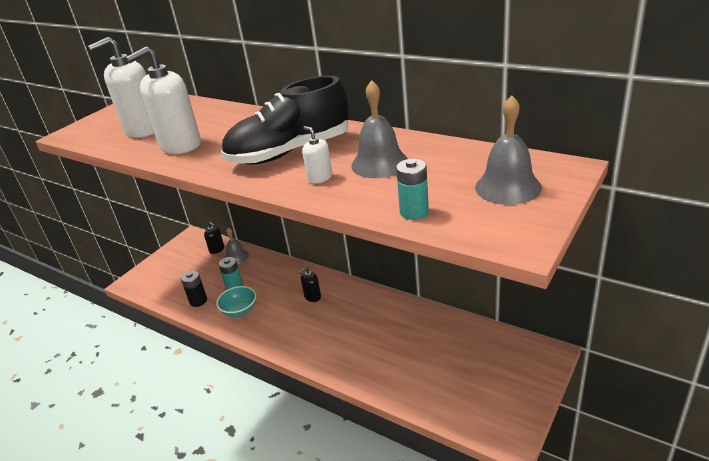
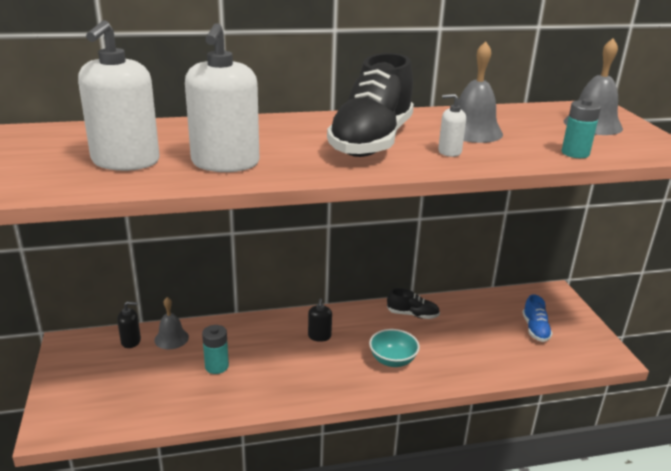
camera: 50 degrees left, 5 degrees down
black battery [181,270,207,307] -> none
turquoise bowl [216,286,256,317] -> turquoise bowl moved to [369,329,420,367]
none -> black shoe [387,288,440,319]
none -> blue shoe [522,294,553,342]

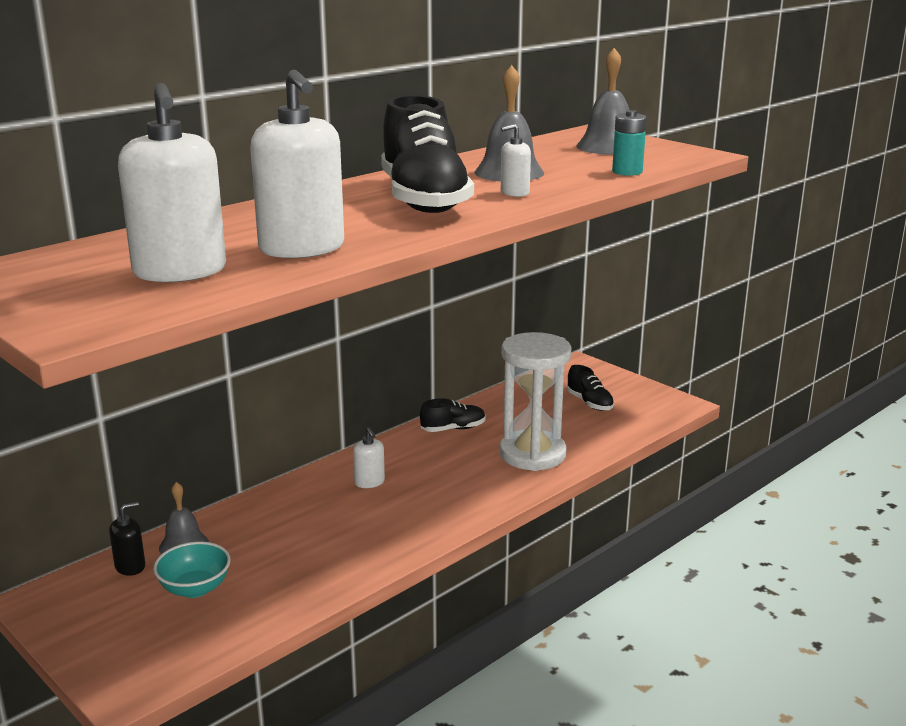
camera: 30 degrees left, 5 degrees down
turquoise battery [202,325,229,374] -> none
black soap dispenser [308,298,332,342] -> white soap dispenser [353,427,385,488]
turquoise bowl [369,329,420,367] -> turquoise bowl moved to [153,542,231,598]
blue shoe [522,294,553,342] -> black shoe [567,365,614,411]
none -> white hourglass [499,332,571,471]

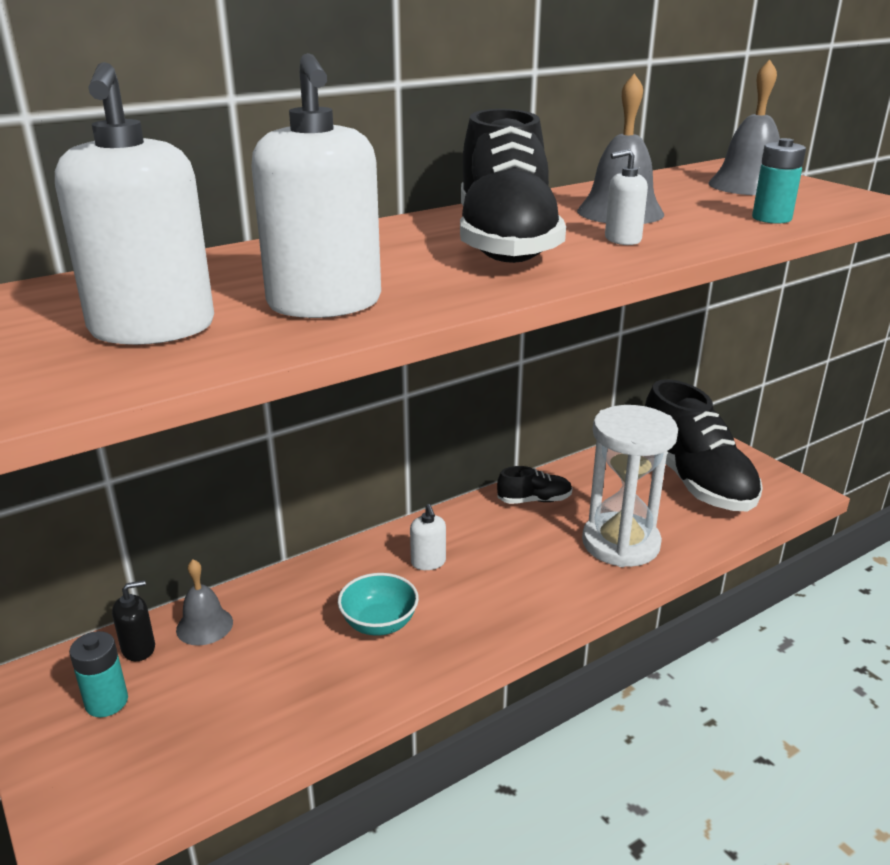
camera: 10 degrees right, 5 degrees up
turquoise bowl [153,542,231,598] -> turquoise bowl moved to [338,573,419,636]
black shoe [567,365,614,411] -> black shoe [645,379,763,512], size x2.26
none -> turquoise battery [69,631,128,717]

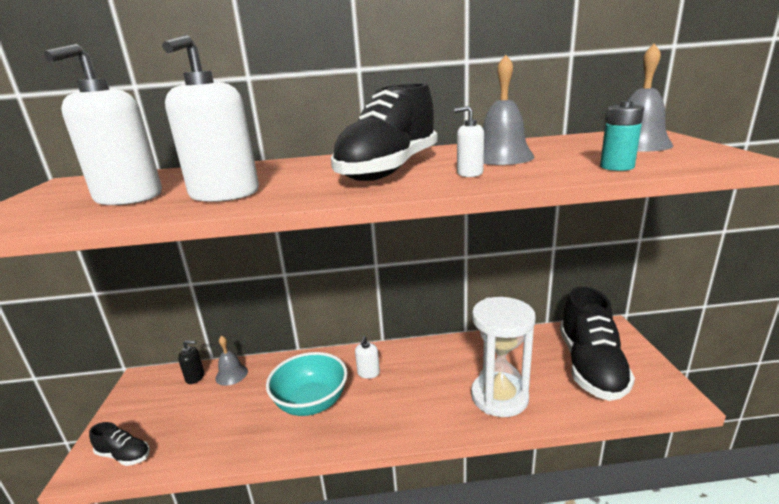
camera: 30 degrees right, 5 degrees down
turquoise battery [69,631,128,717] -> none
turquoise bowl [338,573,419,636] -> turquoise bowl [266,352,348,416], size x1.58
black shoe [497,466,572,504] -> black shoe moved to [89,422,150,466]

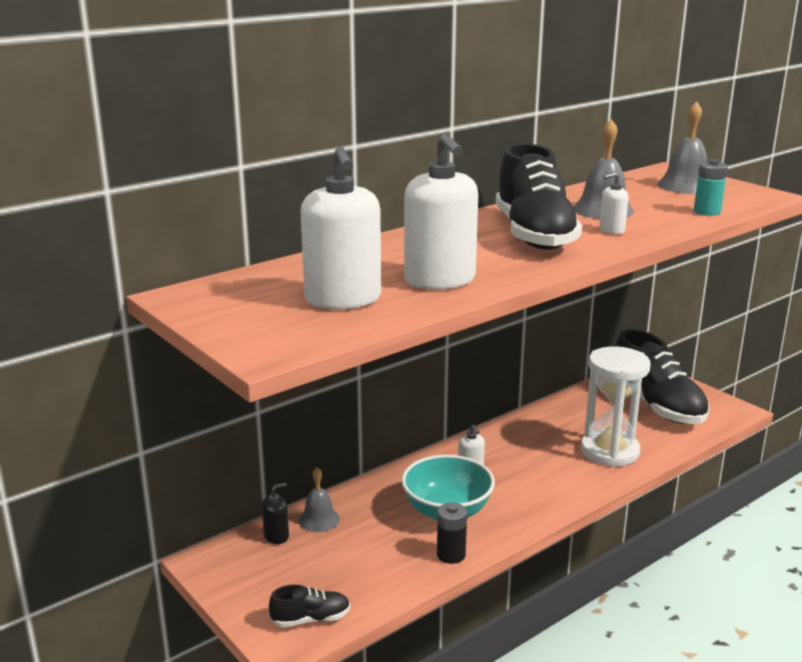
camera: 35 degrees left, 0 degrees up
none -> black battery [437,503,467,564]

